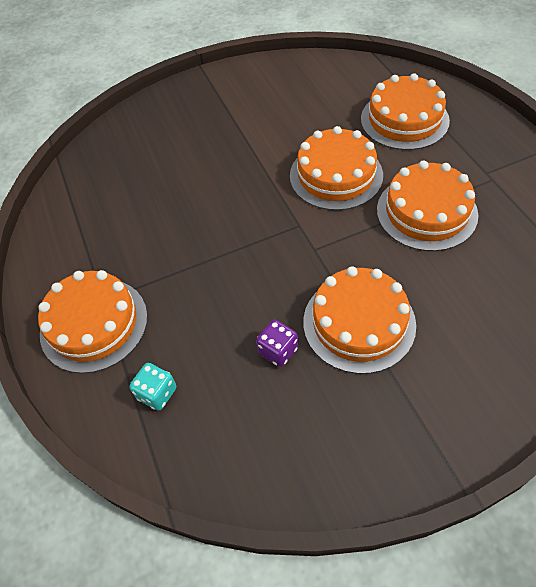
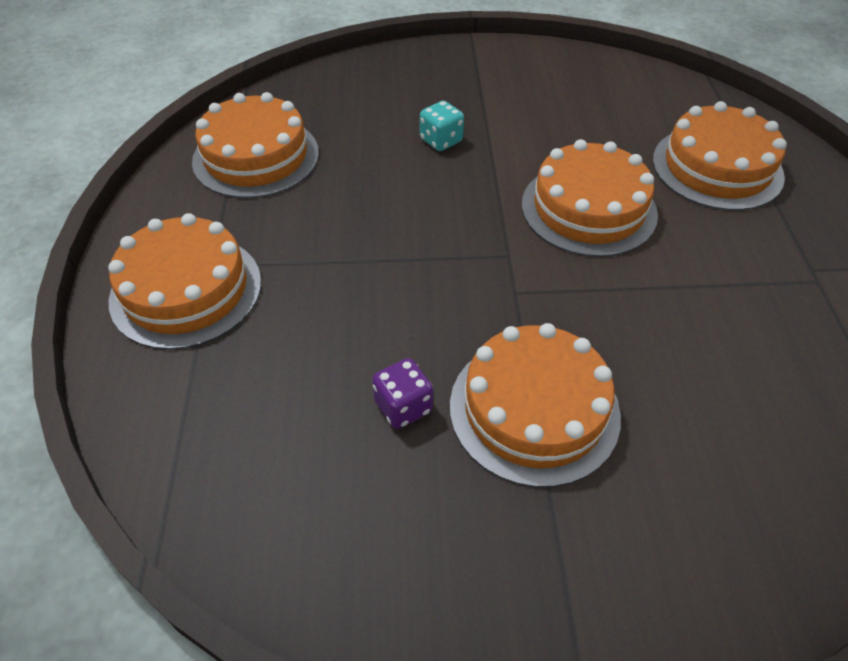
camera: 15 degrees right, 5 degrees down
turquoise dice [129,363,176,411] -> turquoise dice moved to [420,101,464,151]
orange cake [377,160,478,251] -> orange cake moved to [192,92,319,198]

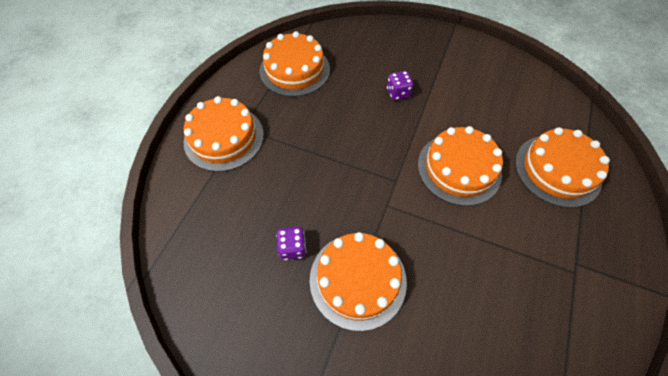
camera: 25 degrees right, 10 degrees up
turquoise dice [420,101,464,151] -> purple dice [387,71,414,100]

